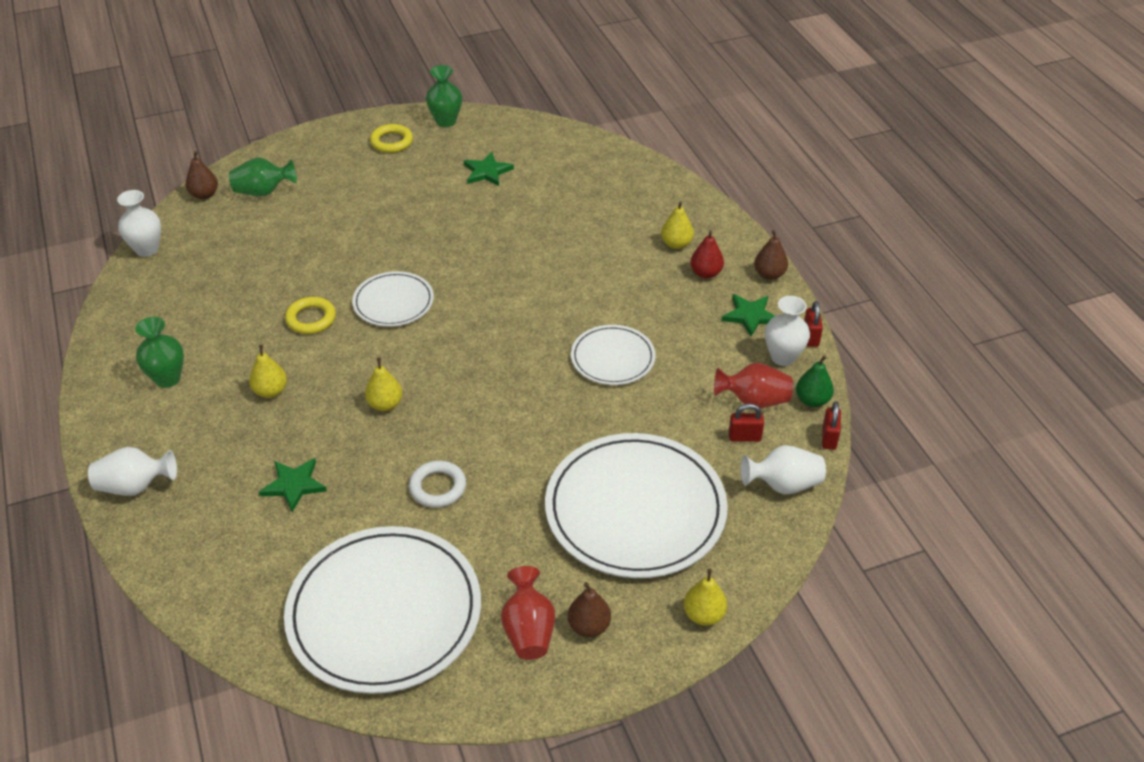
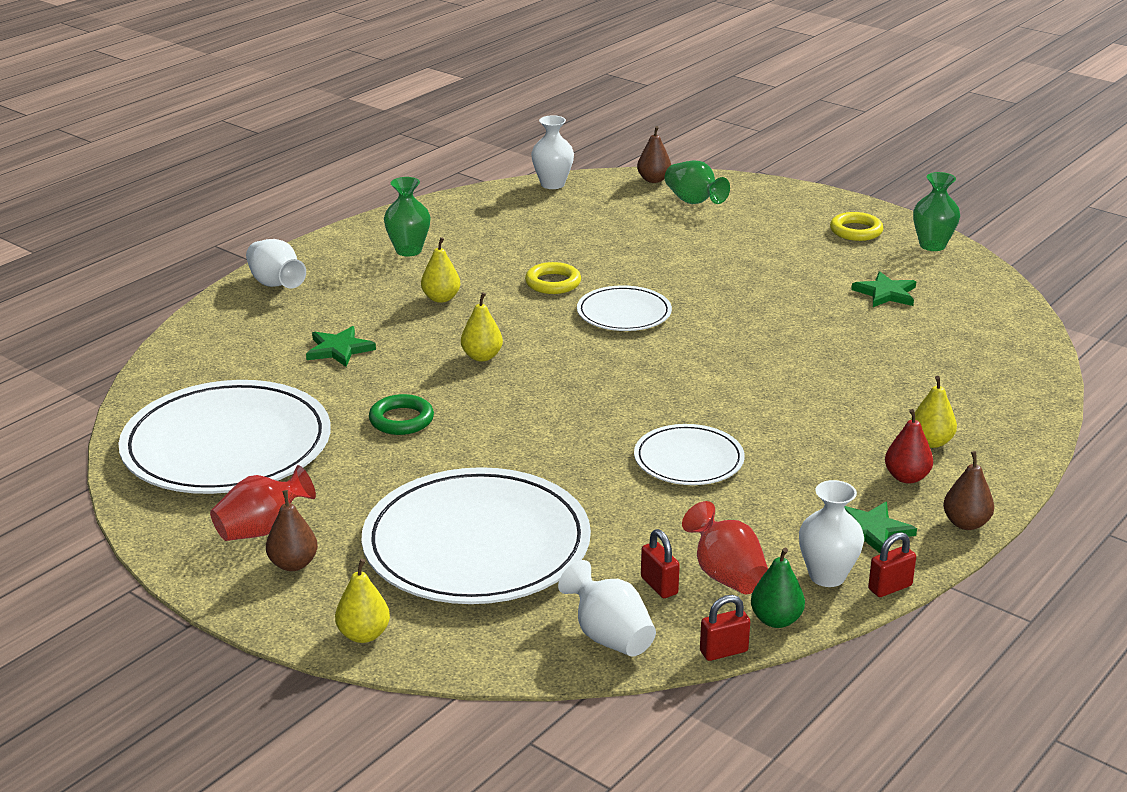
camera: 60 degrees right, 15 degrees down
white ring [409,461,466,508] -> green ring [369,394,434,435]

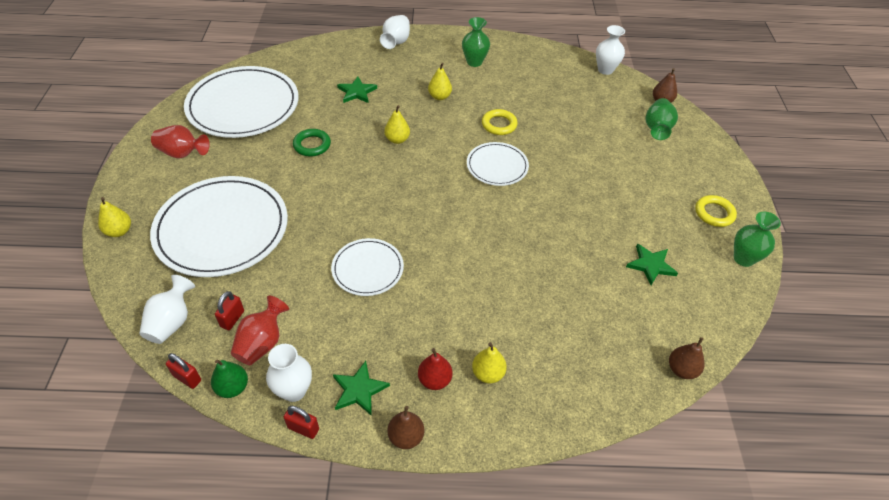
camera: 50 degrees right, 20 degrees up
brown pear [266,490,318,571] -> brown pear moved to [669,337,705,379]

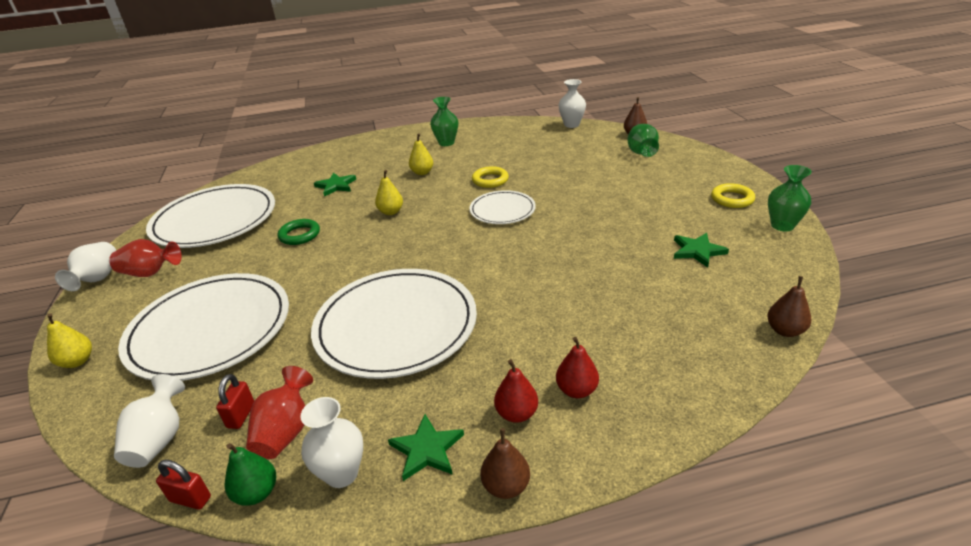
camera: 10 degrees left, 15 degrees down
red padlock [284,405,319,439] -> none
white plate [331,238,404,296] -> white plate [311,269,477,379], size x1.91
white vase [380,15,410,49] -> white vase moved to [55,242,116,291]
yellow pear [472,342,507,383] -> red pear [556,337,599,398]

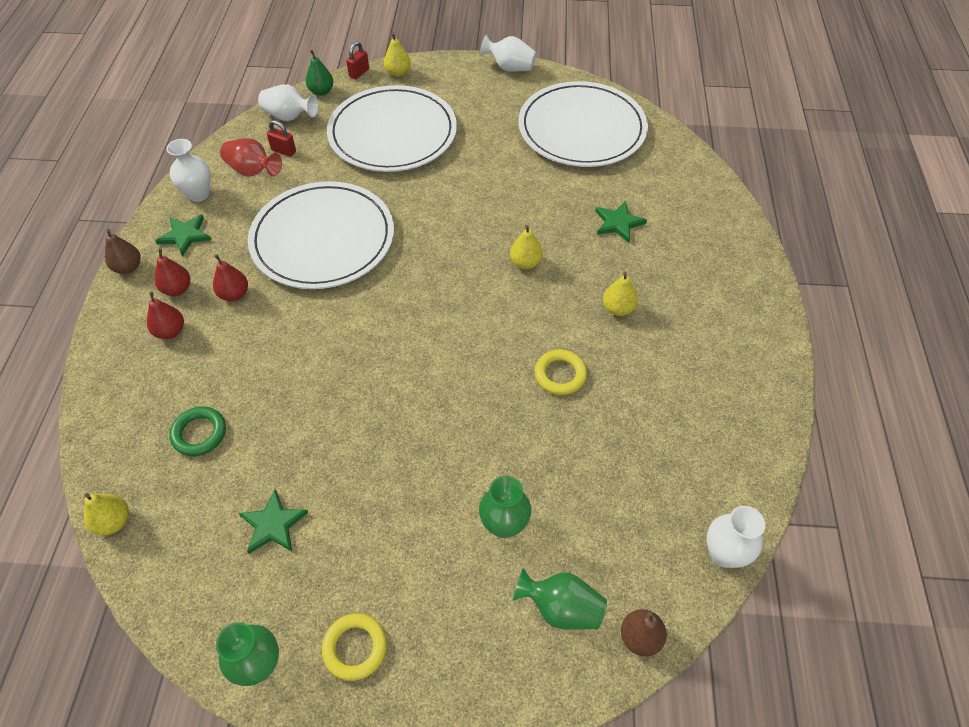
camera: 105 degrees right, 20 degrees up
red vase [109,239,182,277] -> none
red padlock [156,459,211,510] -> red padlock moved to [346,41,369,79]
green pear [225,443,276,506] -> green pear moved to [306,50,333,96]
green ring [278,219,320,245] -> green ring moved to [169,406,226,456]
green vase [430,97,458,146] -> green vase moved to [479,476,531,538]
white plate [469,190,536,224] -> none
brown pear [767,276,811,337] -> yellow pear [84,493,129,535]
none -> red pear [213,254,248,301]

